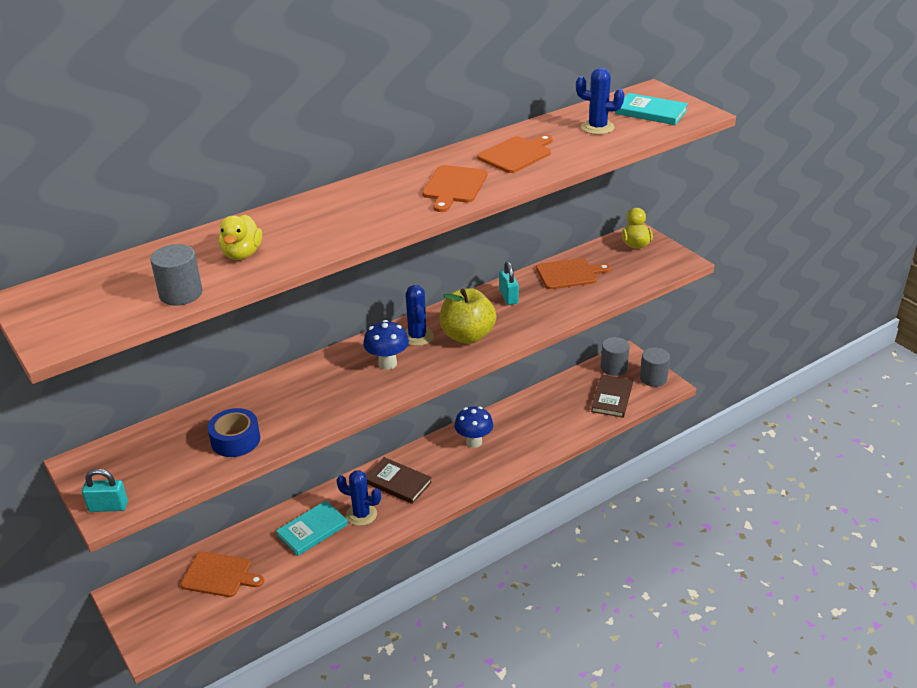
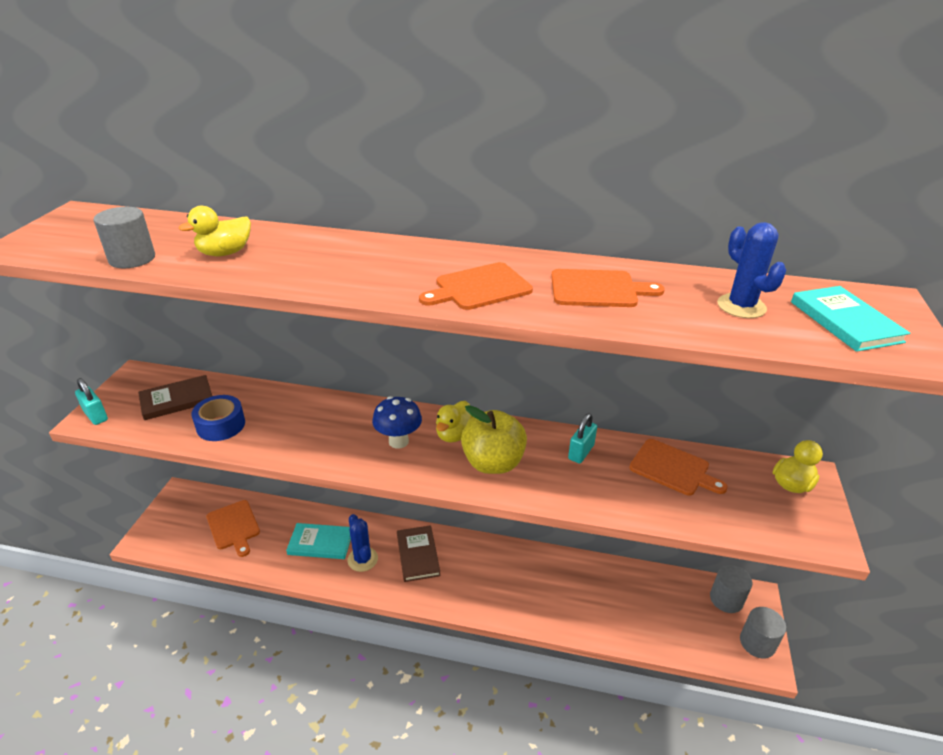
camera: 45 degrees right, 0 degrees up
blue cactus [405,285,434,346] -> yellow duck [436,401,474,443]
blue mushroom [454,406,493,448] -> none
brown book [591,375,633,418] -> brown book moved to [138,375,212,420]

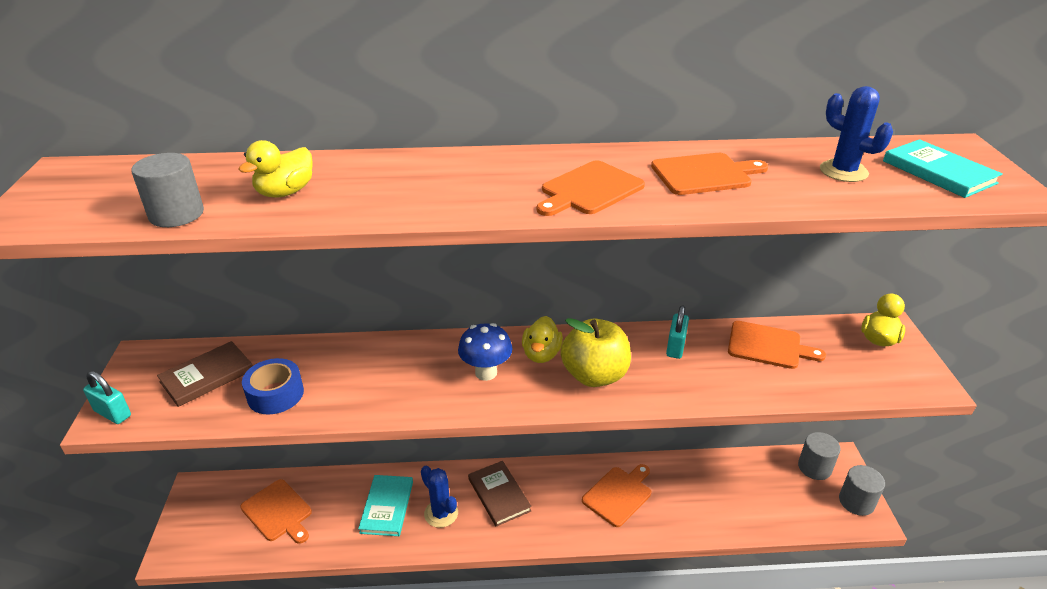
camera: 15 degrees left, 0 degrees up
turquoise book [286,523,351,559] -> turquoise book turned 75 degrees counterclockwise [358,475,413,536]
none -> orange cutting board [582,464,651,527]

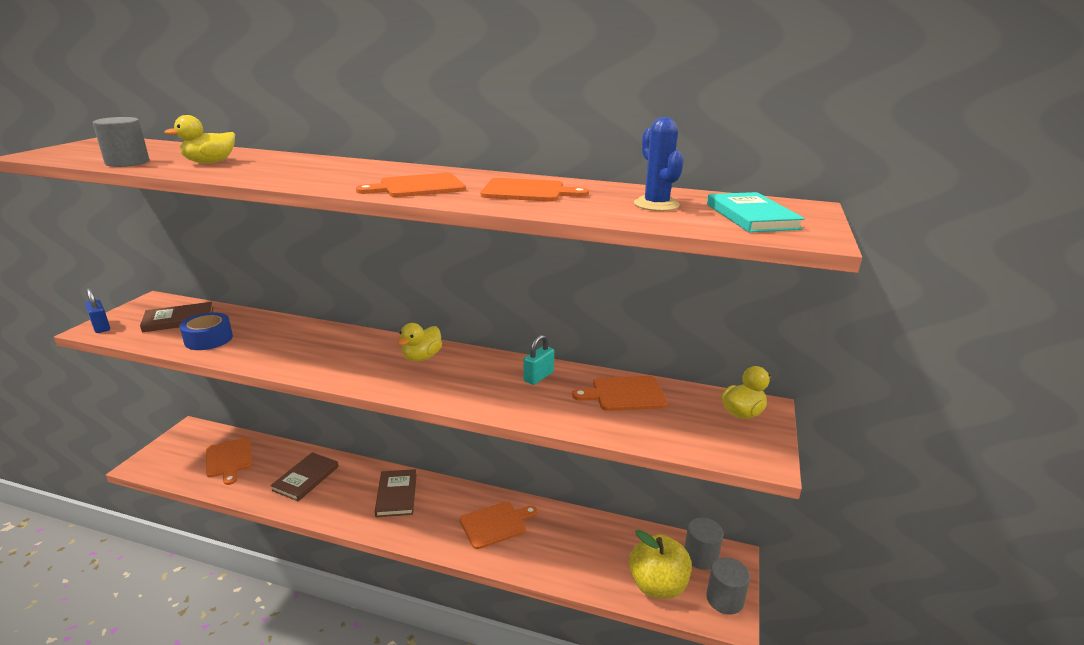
camera: 20 degrees right, 10 degrees down
turquoise padlock [83,371,131,424] -> blue padlock [85,288,110,333]
turquoise book [358,475,413,536] -> brown book [270,452,339,501]
blue cactus [421,466,458,528] -> none
blue mushroom [458,323,512,381] -> none
yellow apple [560,318,631,387] -> yellow apple moved to [629,530,692,599]
orange cutting board [728,321,826,369] -> orange cutting board turned 135 degrees clockwise [572,376,668,411]

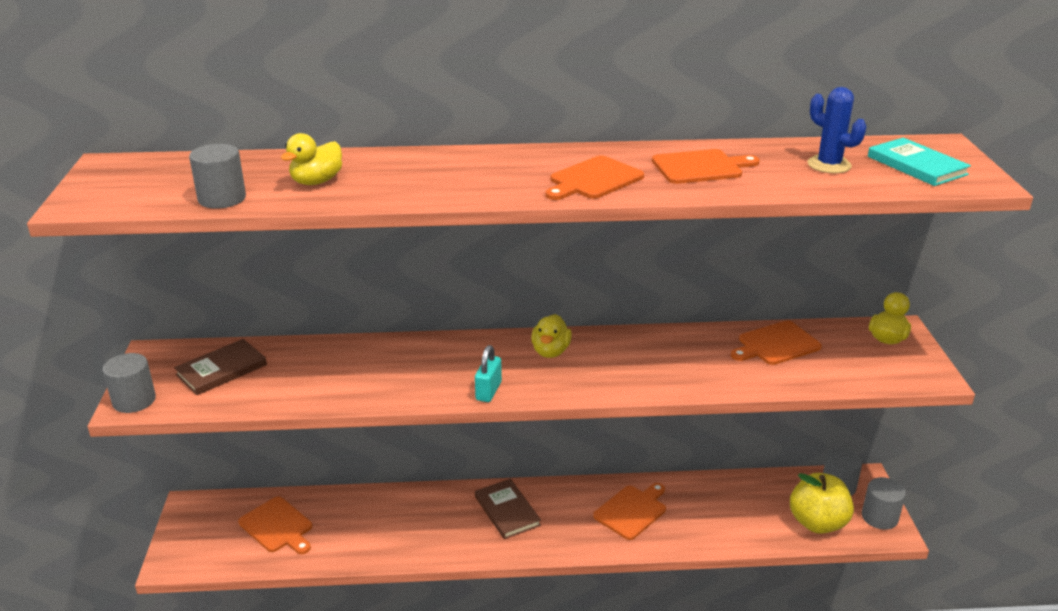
camera: 20 degrees left, 5 degrees up
blue padlock [85,288,110,333] -> grey cylinder [103,353,156,413]
blue tape [179,313,233,350] -> none
brown book [270,452,339,501] -> none
turquoise padlock [523,334,554,385] -> turquoise padlock moved to [475,345,502,402]

